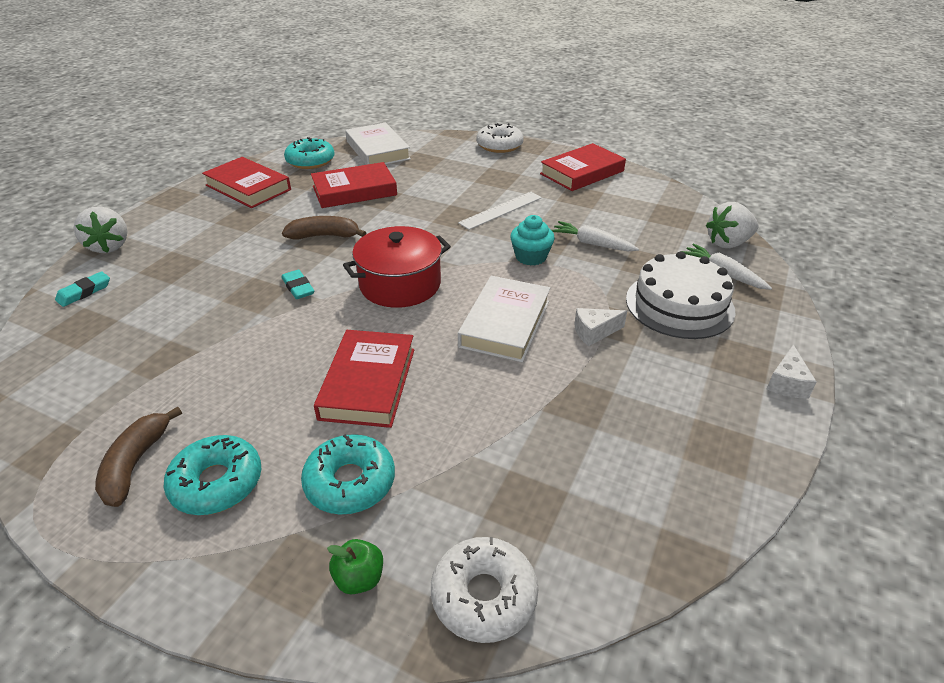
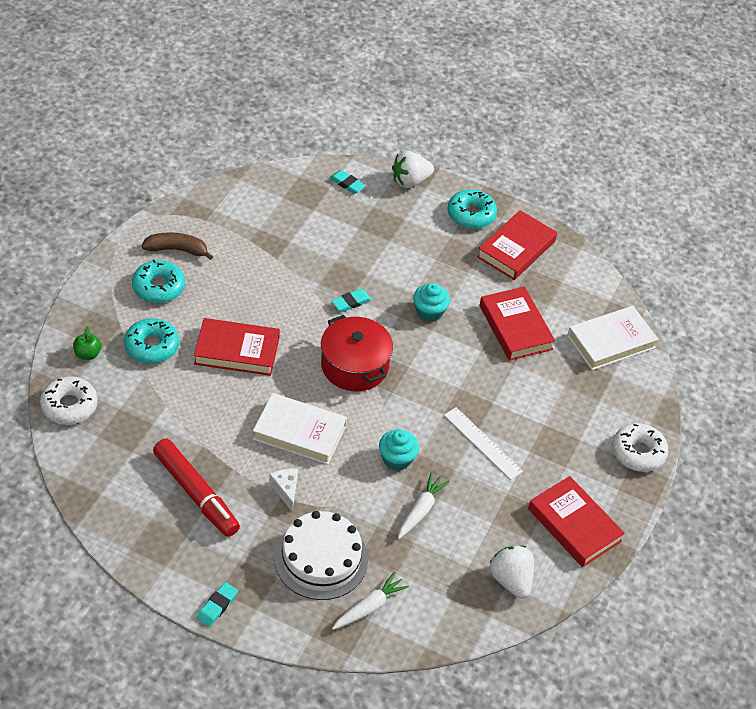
camera: 85 degrees right, 10 degrees up
brown banana [282,216,366,240] -> turquoise cupcake [413,283,450,322]
turquoise donut [284,137,335,169] -> turquoise donut moved to [448,189,497,229]
white strawberry [706,202,759,248] -> white strawberry moved to [489,546,534,599]
white cheese [767,345,817,399] -> turquoise eraser [197,582,238,627]
none -> red marker [153,439,240,537]

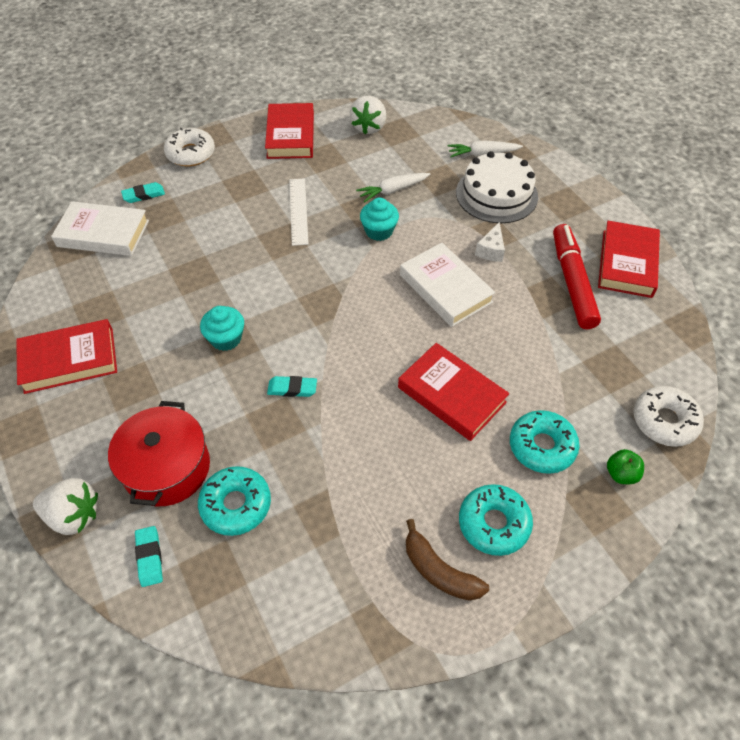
camera: 140 degrees left, 5 degrees up
turquoise eraser [197,582,238,627] -> turquoise eraser moved to [121,182,165,203]
red pot [321,315,393,391] -> red pot moved to [108,401,210,506]
turquoise donut [448,189,497,229] -> turquoise donut moved to [198,466,271,536]
red book [479,286,555,361] -> red book moved to [598,221,660,298]

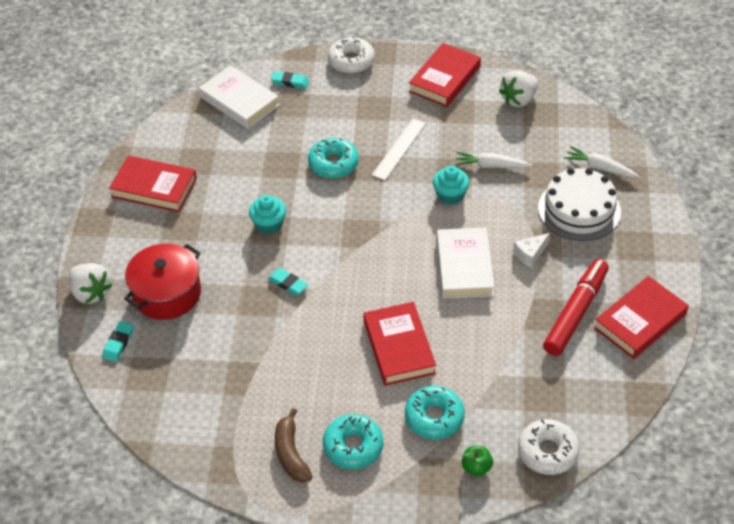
camera: 35 degrees right, 5 degrees down
turquoise donut [198,466,271,536] -> turquoise donut moved to [308,138,359,178]

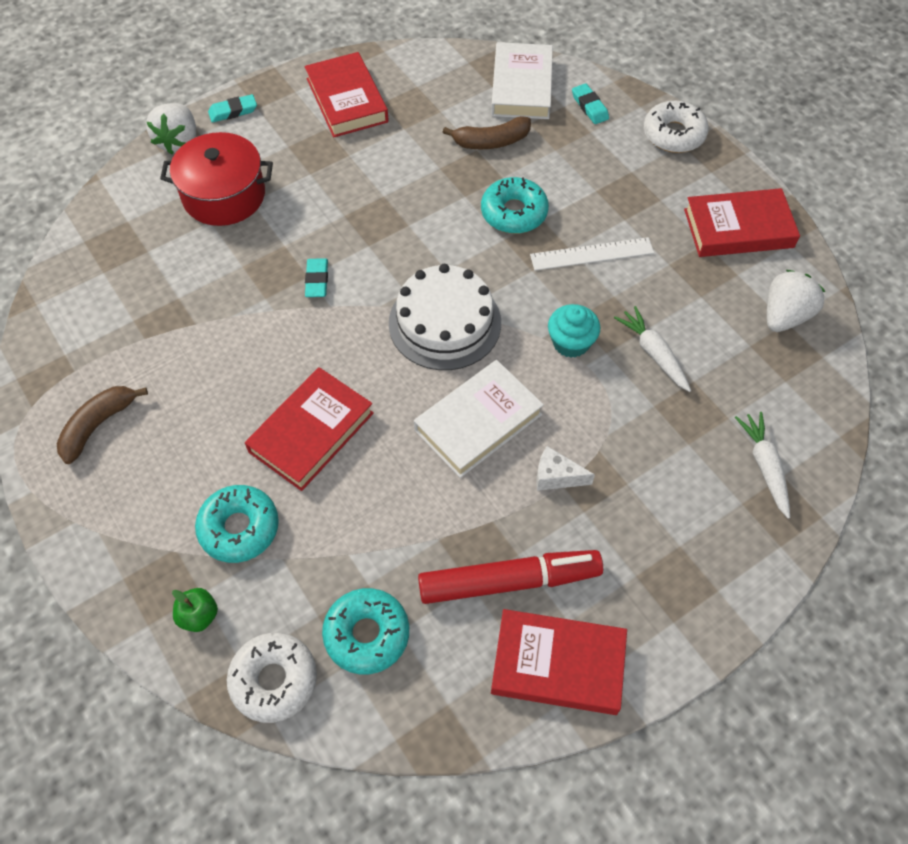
camera: 50 degrees right, 10 degrees up
turquoise eraser [102,321,134,362] -> turquoise eraser moved to [208,94,257,123]
turquoise cupcake [249,195,286,234] -> none
turquoise donut [323,414,383,469] -> turquoise donut moved to [322,588,409,674]
white strawberry [499,71,538,107] -> white strawberry turned 120 degrees clockwise [767,270,825,332]
white cake [538,168,621,241] -> white cake moved to [389,264,501,370]
none -> brown banana [443,116,531,150]

